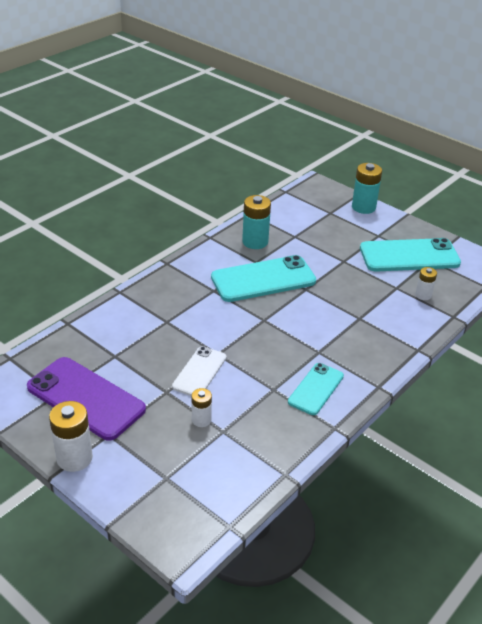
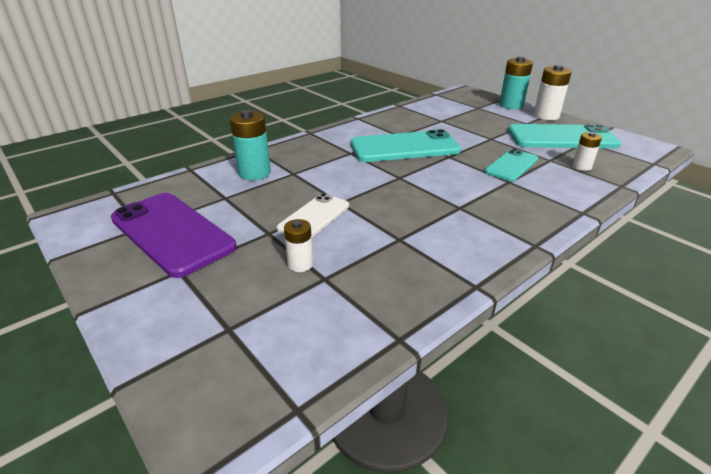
camera: 10 degrees right, 5 degrees down
white battery [49,401,93,472] -> white battery moved to [534,65,572,120]
turquoise battery [242,195,271,249] -> turquoise battery moved to [230,110,271,180]
turquoise phone [288,363,344,415] -> turquoise phone moved to [484,149,538,181]

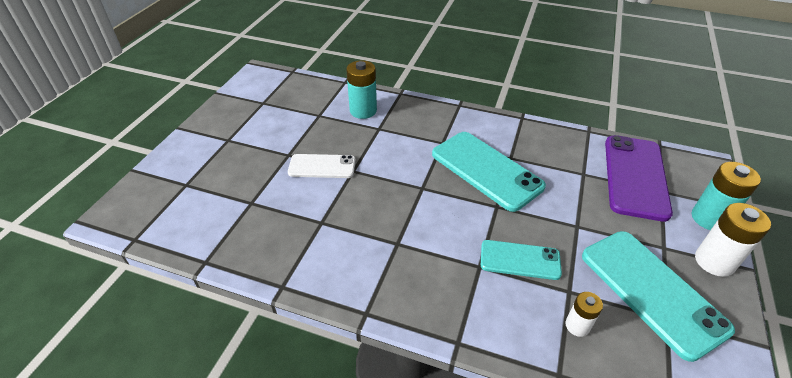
camera: 60 degrees right, 10 degrees up
purple phone [111,193,237,278] -> purple phone moved to [605,135,673,222]
white battery [284,219,313,272] -> none

